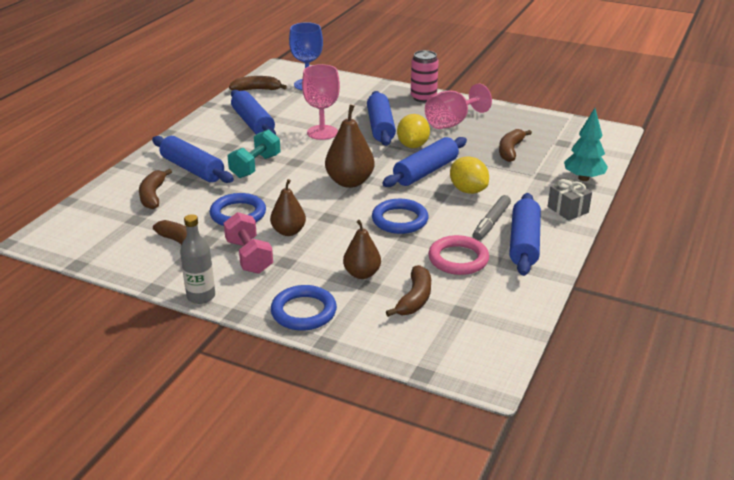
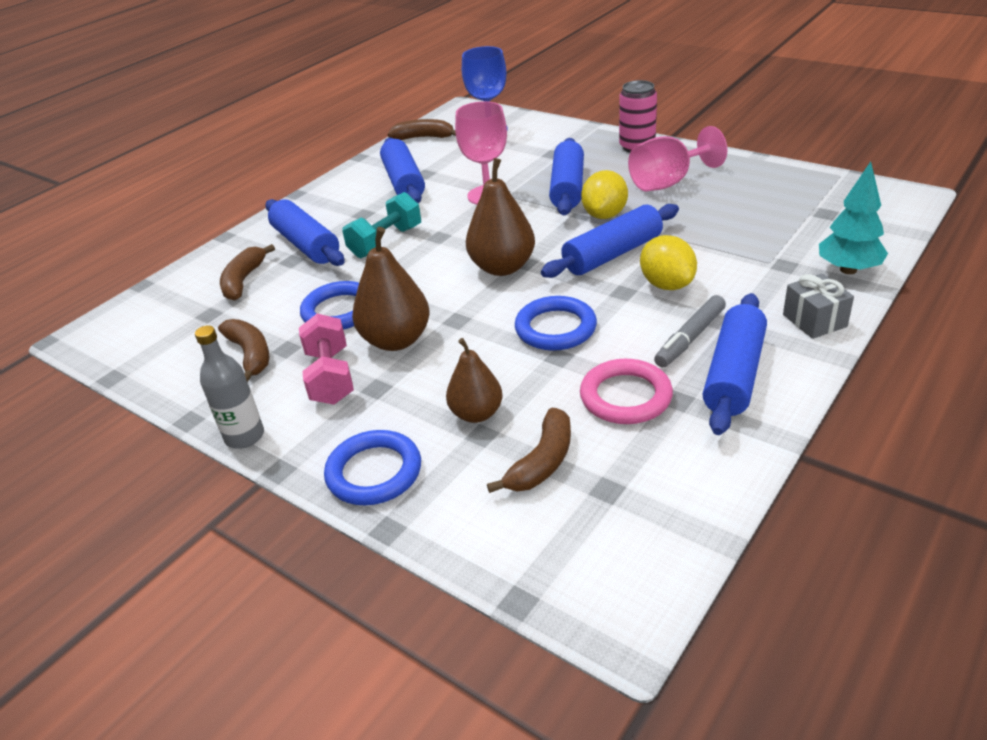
camera: 15 degrees right, 5 degrees up
brown pear [270,179,306,236] -> brown pear [352,227,429,351], size x1.53
brown banana [499,129,532,162] -> none

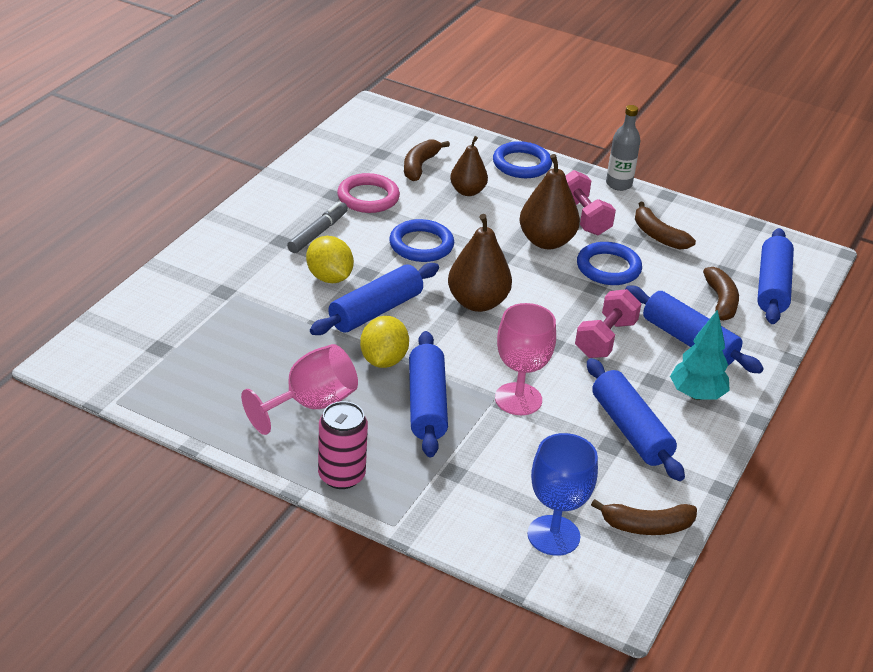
camera: 165 degrees right, 0 degrees up
turquoise dumbbell [342,192,421,258] -> pink dumbbell [575,289,641,358]
blue rolling pin [703,293,767,435] -> blue rolling pin moved to [757,228,794,324]
grey gift [783,273,854,339] -> none
turquoise tree [819,162,888,274] -> turquoise tree moved to [670,310,730,400]

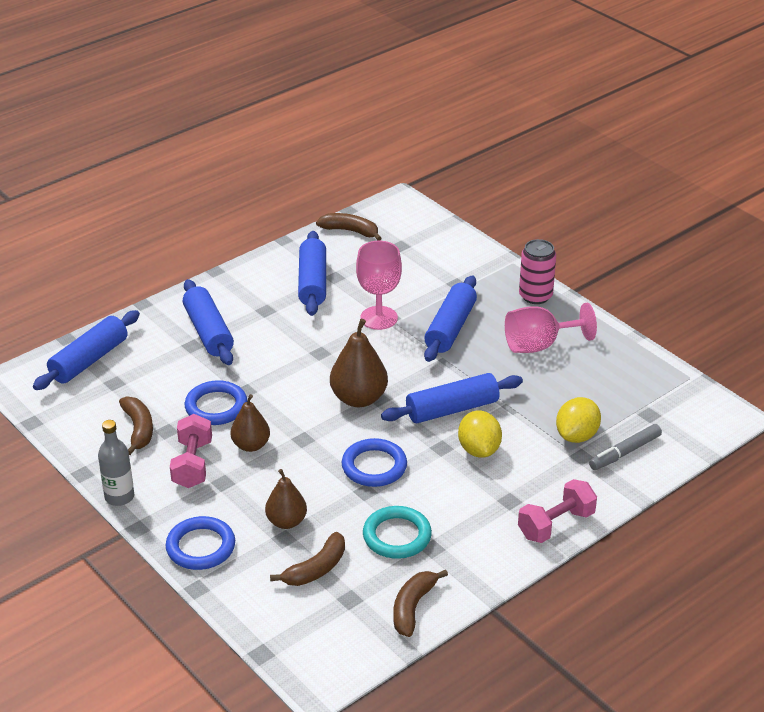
camera: 155 degrees left, 0 degrees up
grey marker [287,201,348,253] -> grey marker moved to [589,424,662,470]
pink ring [337,173,400,213] -> turquoise ring [363,506,432,559]
yellow lemon [360,316,409,368] -> yellow lemon moved to [556,397,601,443]
brown pear [520,154,580,249] -> brown pear [231,394,270,452], size x0.66
blue goblet [527,433,598,556] -> none
pink dumbbell [575,289,641,358] -> pink dumbbell moved to [518,479,597,543]
turquoise tree [670,310,730,400] -> none
brown banana [703,267,739,321] -> brown banana moved to [393,570,448,637]

